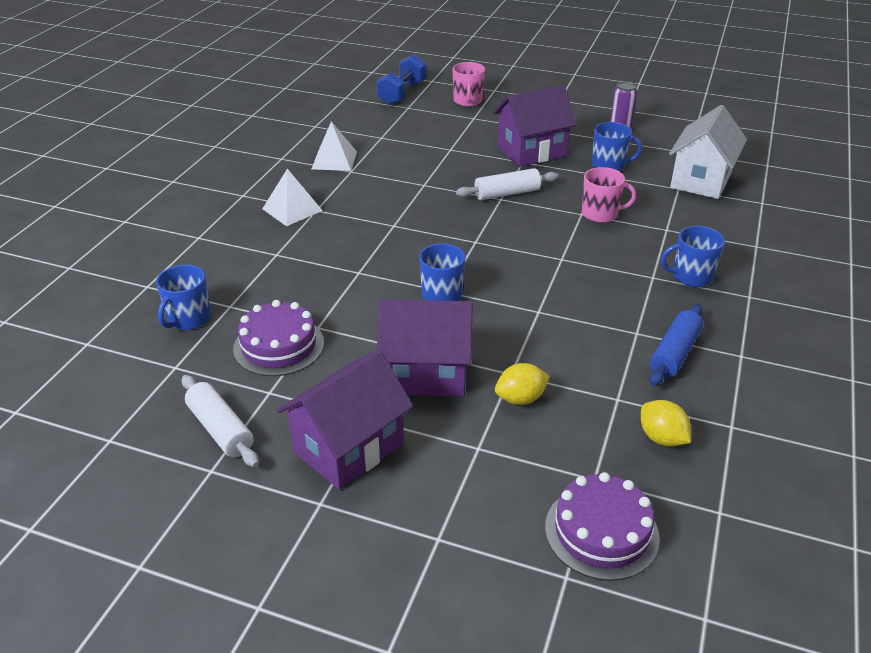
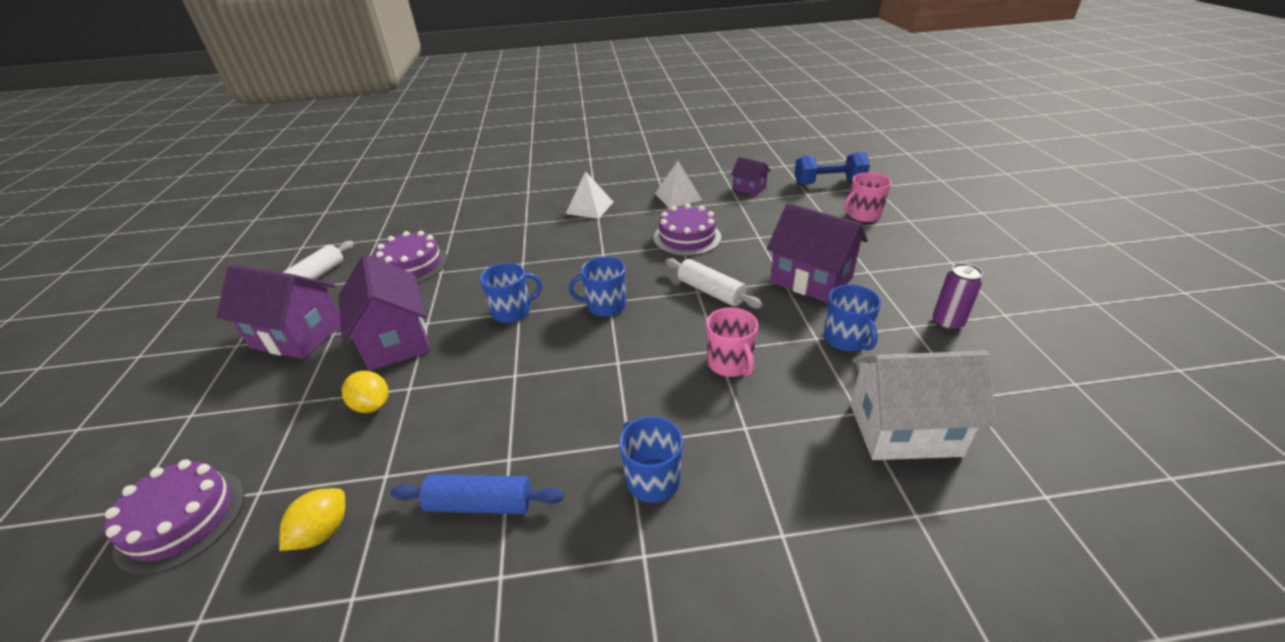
camera: 65 degrees right, 0 degrees up
blue mug [156,265,211,330] -> blue mug moved to [568,257,626,317]
none -> purple cake [654,204,721,256]
none -> purple house [731,157,771,196]

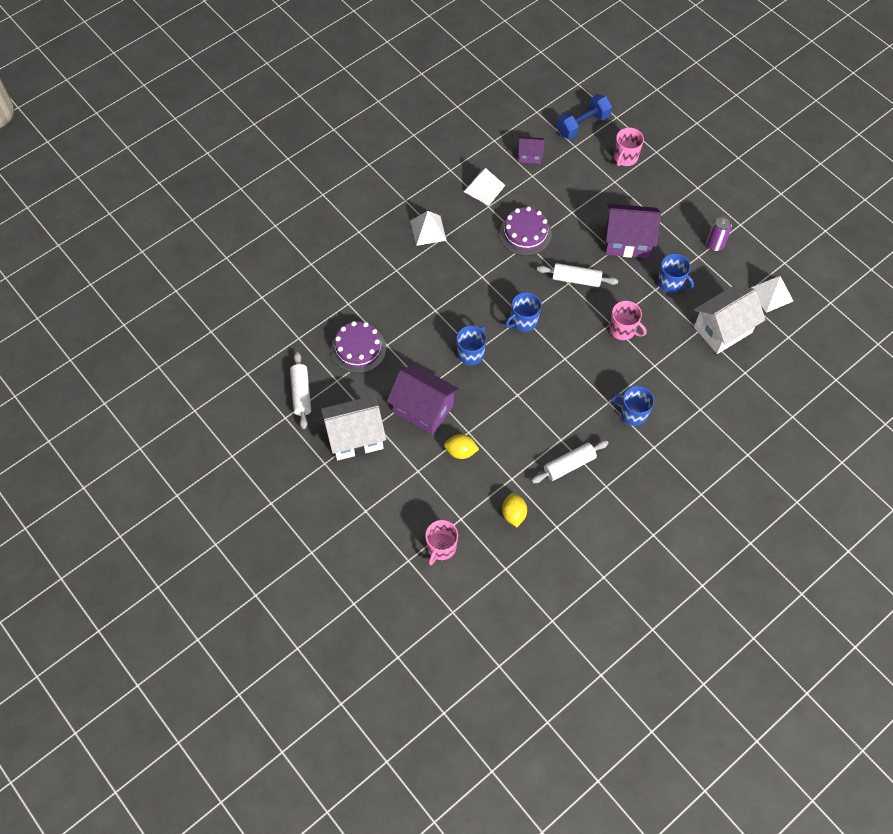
camera: 35 degrees left, 25 degrees up
purple cake [104,459,245,575] -> pink mug [425,520,458,565]
purple house [216,265,341,359] -> white house [321,396,386,461]
blue rolling pin [390,474,564,514] -> white rolling pin [531,440,609,483]
none -> white pyramid [751,276,793,313]

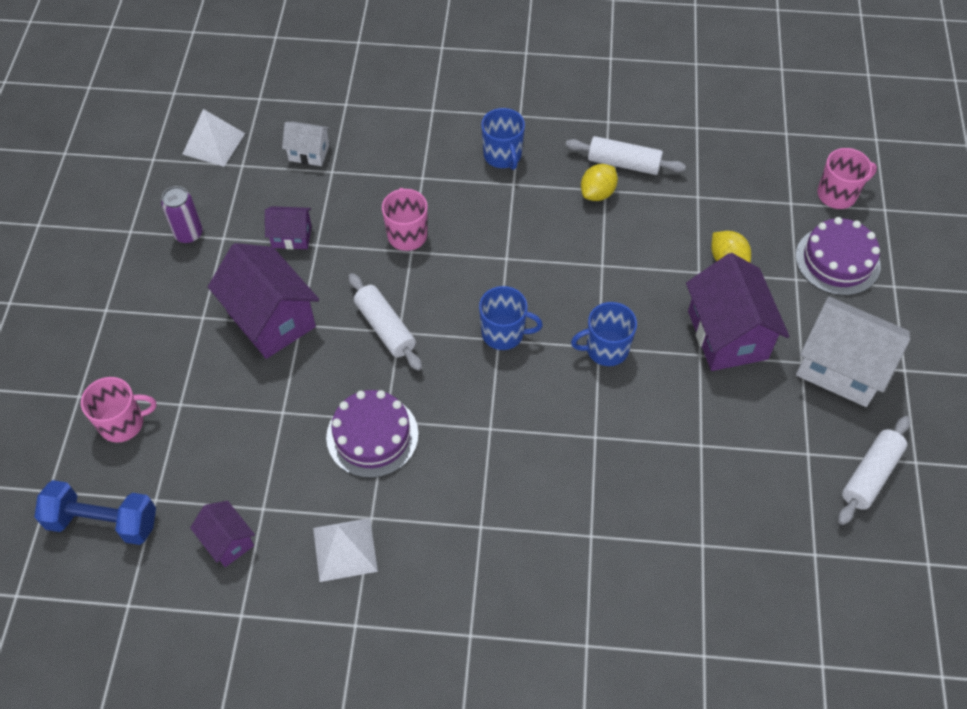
camera: 135 degrees left, 5 degrees down
purple cake [331,321,386,373] -> purple cake moved to [795,217,881,296]
white pyramid [410,211,447,246] -> none
yellow lemon [502,493,527,527] -> yellow lemon moved to [581,164,618,201]
blue mug [658,254,694,293] -> purple house [265,206,311,249]
white house [694,285,766,354] -> white house [282,122,330,166], size x0.52

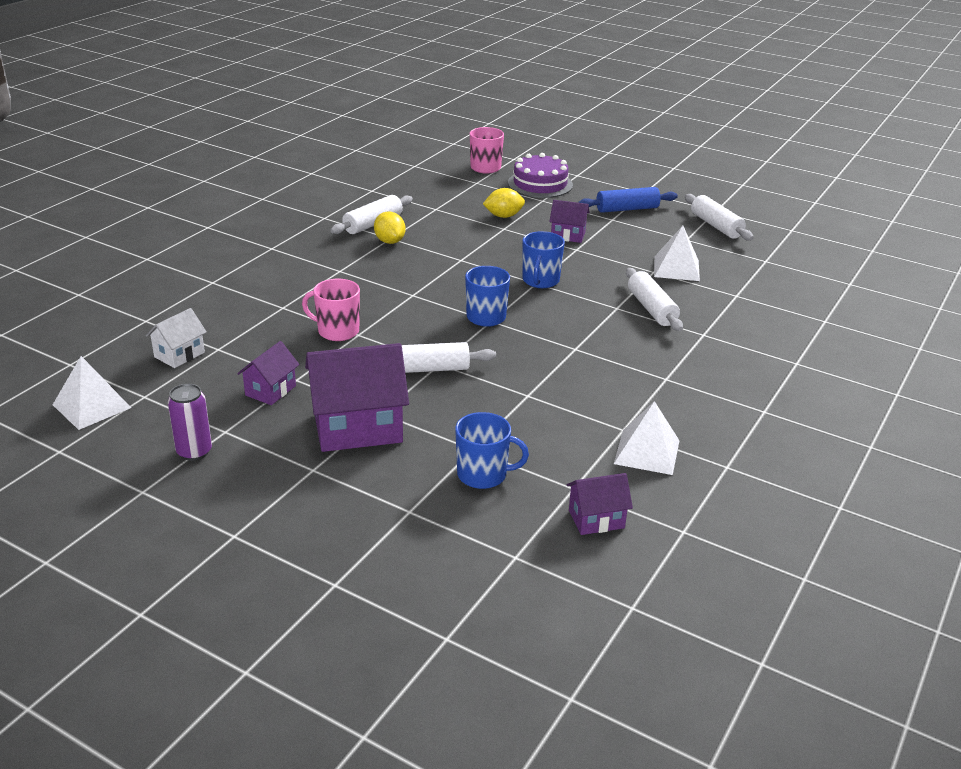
camera: 65 degrees left, 25 degrees down
blue dumbbell [34,480,156,545] -> none
pink mug [81,377,157,443] -> none
purple cake [326,390,419,478] -> none
blue mug [481,108,525,170] -> blue mug moved to [455,412,529,489]
purple house [686,253,789,371] -> purple house [549,200,590,243], size x0.52
white house [796,297,910,407] -> blue rolling pin [578,187,678,213]
none -> white rolling pin [626,268,683,331]
none -> white pyramid [654,226,700,281]

